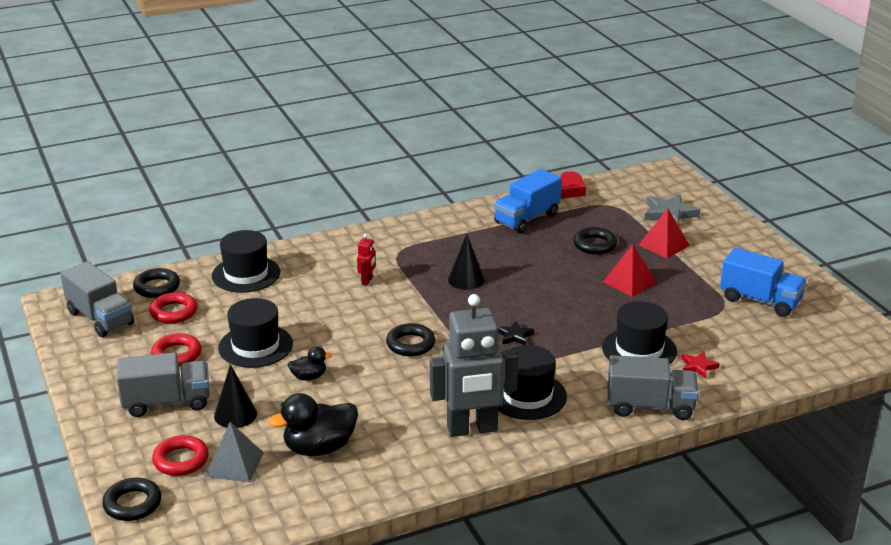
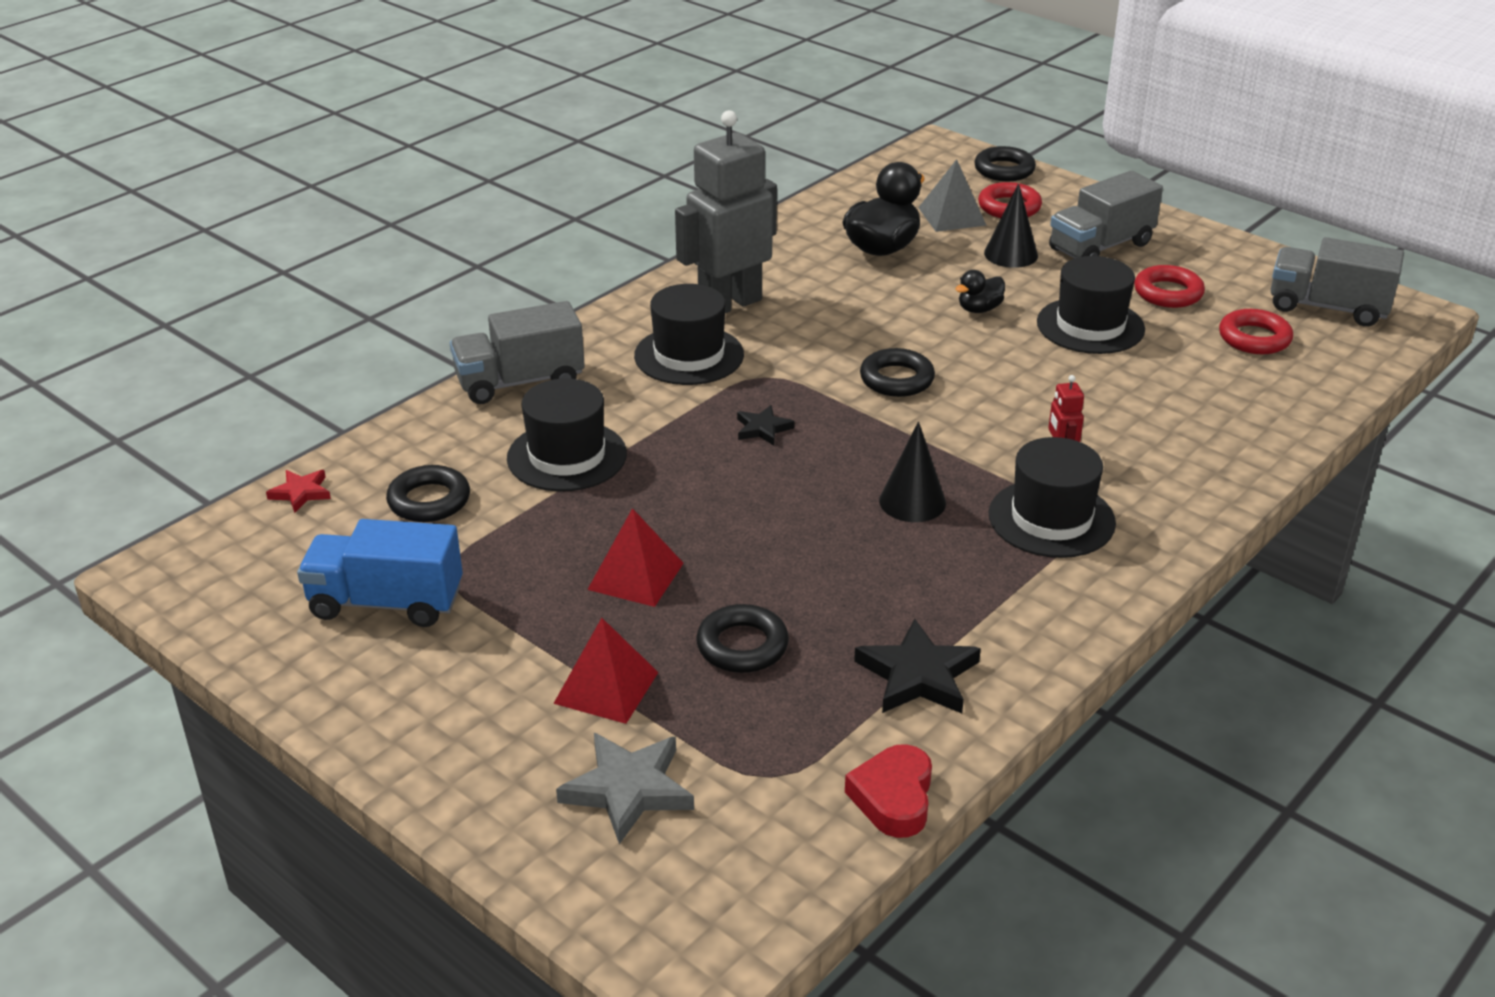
camera: 155 degrees right, 5 degrees up
black ring [133,268,180,298] -> black ring moved to [386,465,470,522]
black hat [212,230,280,293] -> black hat moved to [989,437,1116,558]
blue truck [494,169,562,233] -> black star [854,619,981,713]
red star [681,352,720,378] -> red star moved to [266,470,331,513]

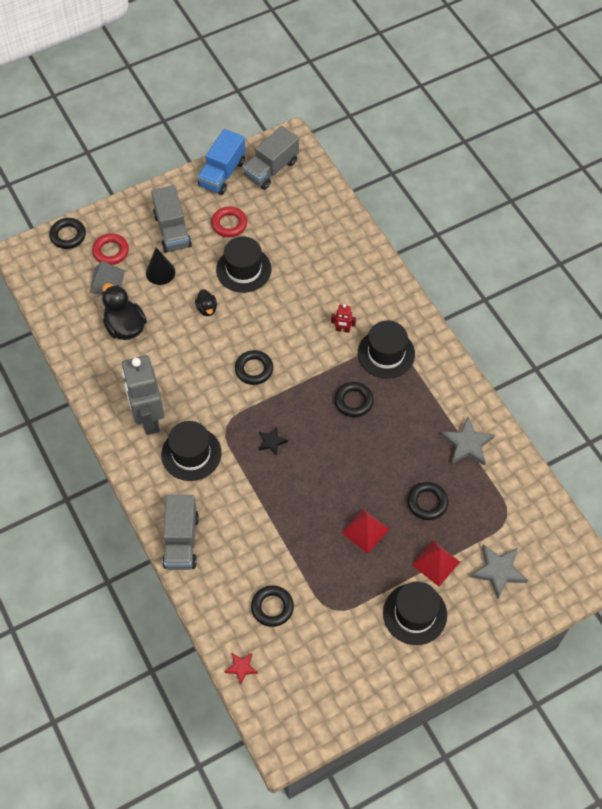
camera: 70 degrees left, 25 degrees up
blue truck [297,519,463,627] -> blue truck moved to [197,129,246,195]
black hat [507,378,627,492] -> black hat moved to [383,582,447,645]
red heart [845,744,932,838] -> none
black star [854,619,981,713] -> grey star [441,417,495,466]
black cone [879,422,946,522] -> black ring [334,382,374,417]
red ring [1219,309,1293,354] -> none

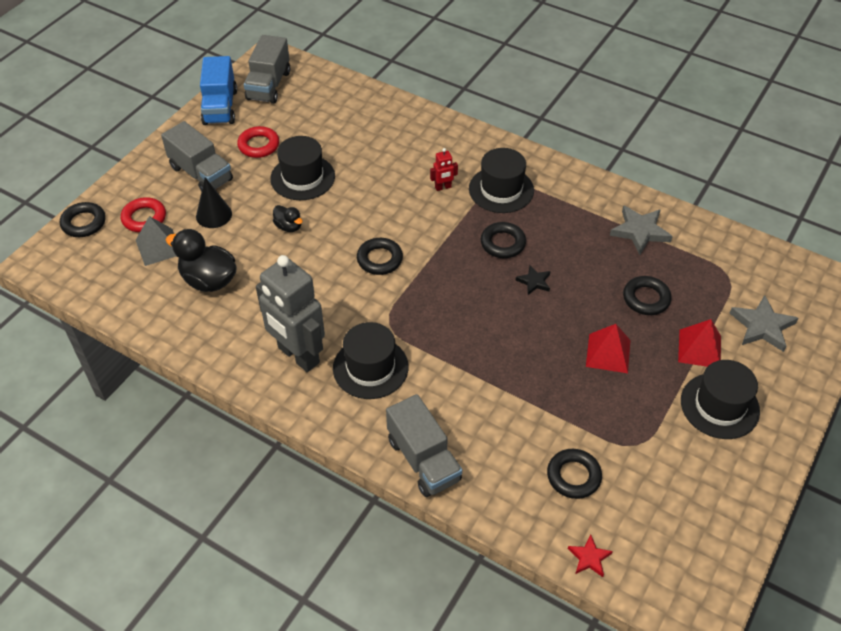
camera: 30 degrees left, 10 degrees down
black star [259,427,288,456] -> black star moved to [516,265,551,295]

